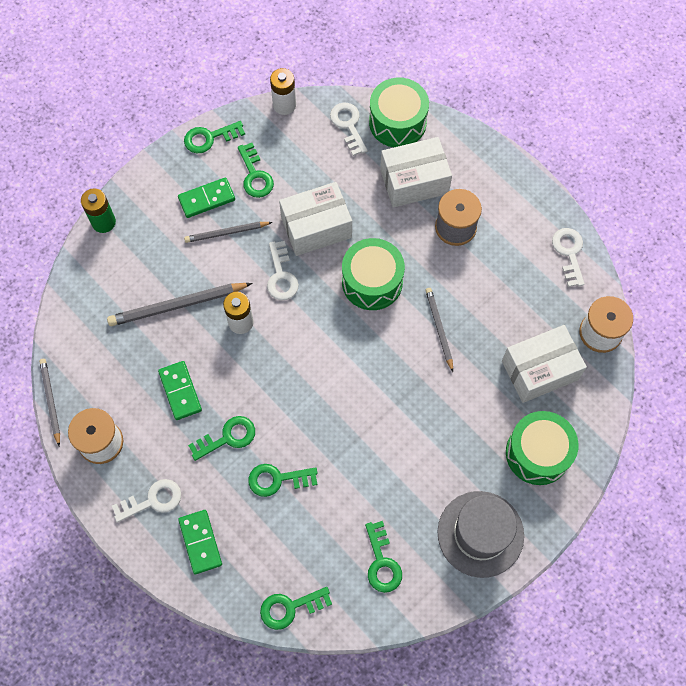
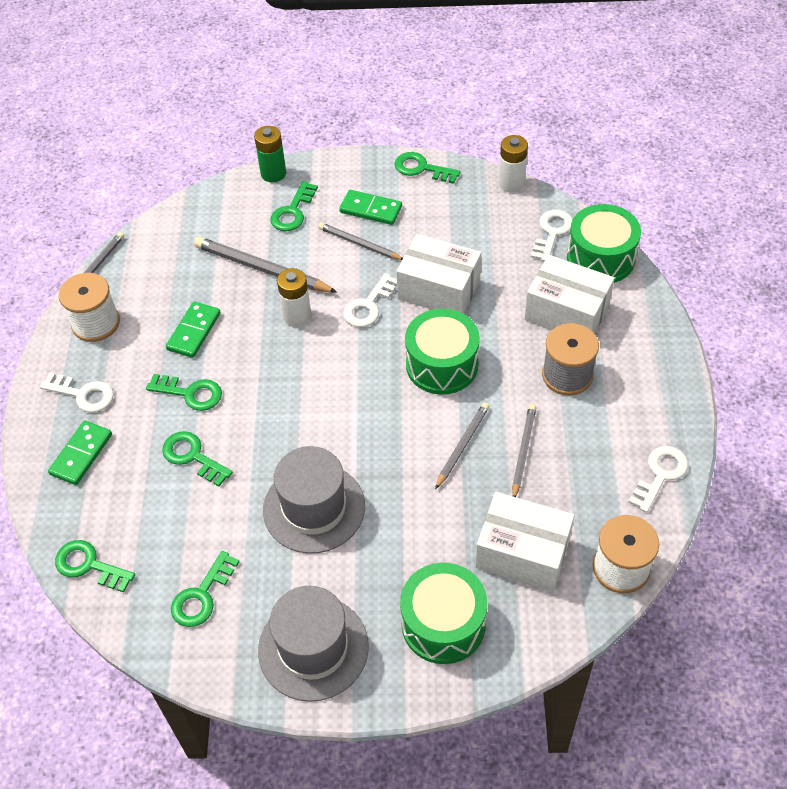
camera: 45 degrees right, 15 degrees down
green key [238,143,274,198] -> green key moved to [270,181,318,231]
none -> grey hat [263,446,365,554]
none -> grey pencil [512,404,536,497]

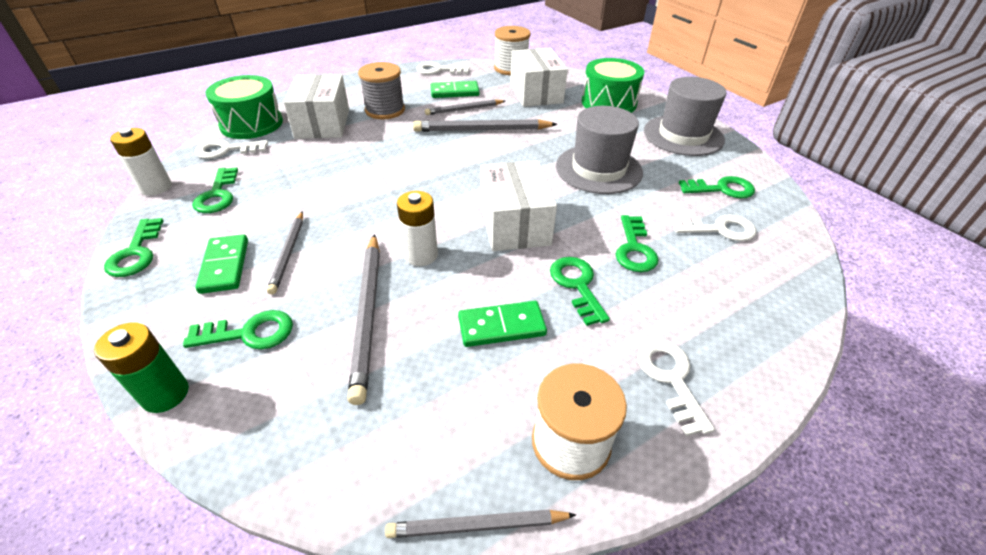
camera: 125 degrees left, 10 degrees down
green domino [48,421,112,485] -> green domino moved to [431,81,480,98]
green key [55,540,135,592] -> green key moved to [192,167,238,213]
white key [343,273,397,327] -> white key moved to [672,215,756,241]
white box [396,234,481,314] -> white box moved to [481,161,557,251]
green drum [405,309,480,395] -> none
grey pencil [435,403,489,489] -> grey pencil [413,119,557,132], size x1.62

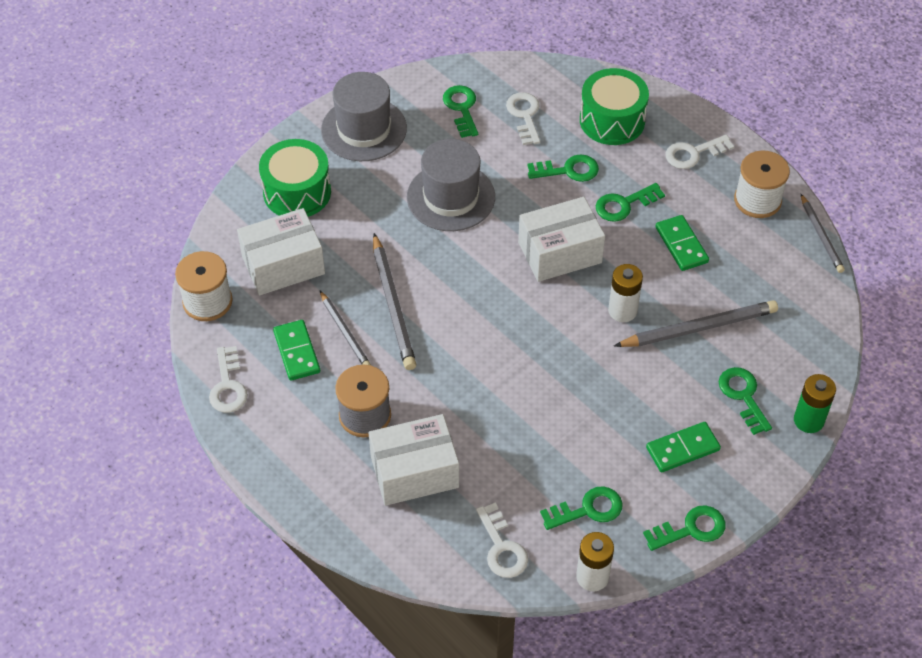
camera: 100 degrees left, 10 degrees up
green drum [205,75,283,139] -> green drum moved to [580,68,649,145]
grey pencil [267,211,303,295] -> none

